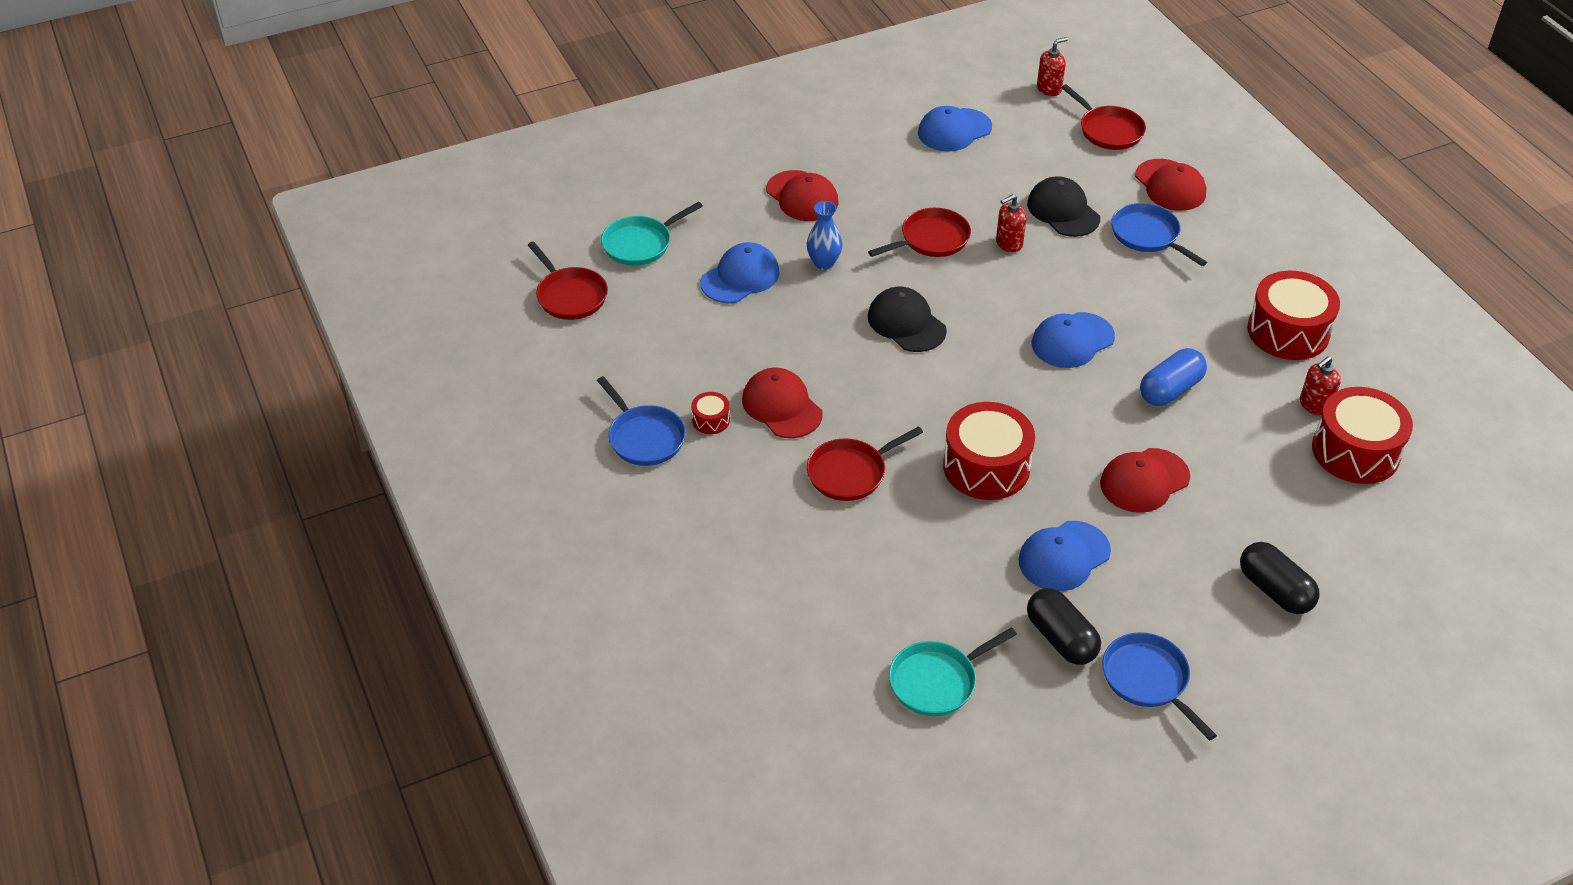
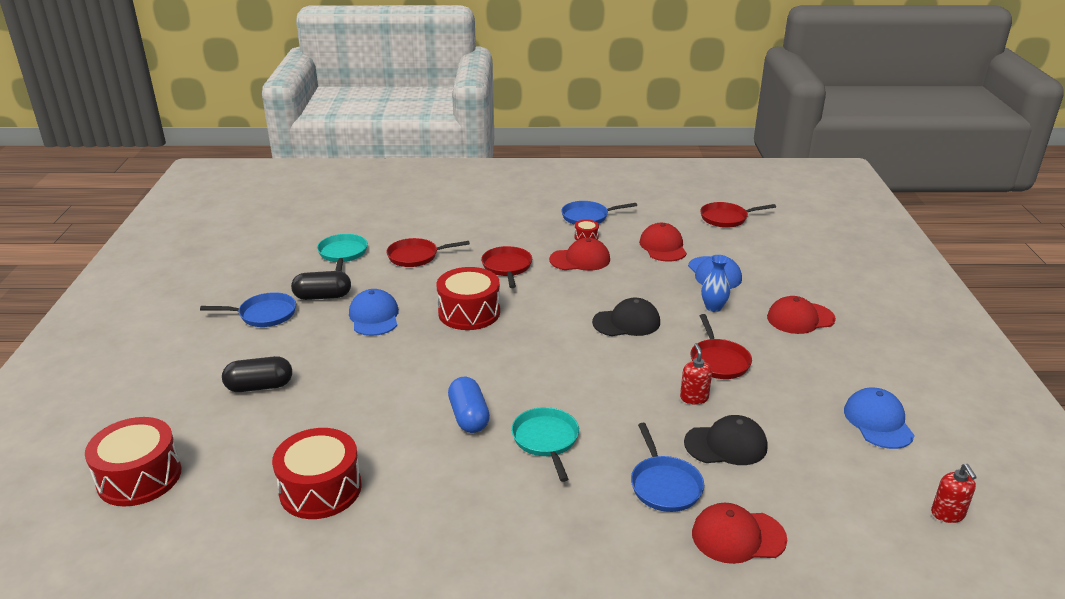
camera: 115 degrees right, 15 degrees down
turquoise pan [601,202,703,266] -> turquoise pan moved to [511,407,579,482]
blue cap [1032,312,1115,368] -> none
red pan [1061,84,1146,150] -> red pan moved to [386,238,470,267]
red cap [1100,448,1190,513] -> red cap moved to [639,223,687,261]
blue pan [1111,203,1207,266] -> blue pan turned 90 degrees clockwise [631,423,704,512]
red drum [1247,271,1340,360] -> red drum moved to [85,417,182,506]
red soap dispenser [1300,356,1341,416] -> none

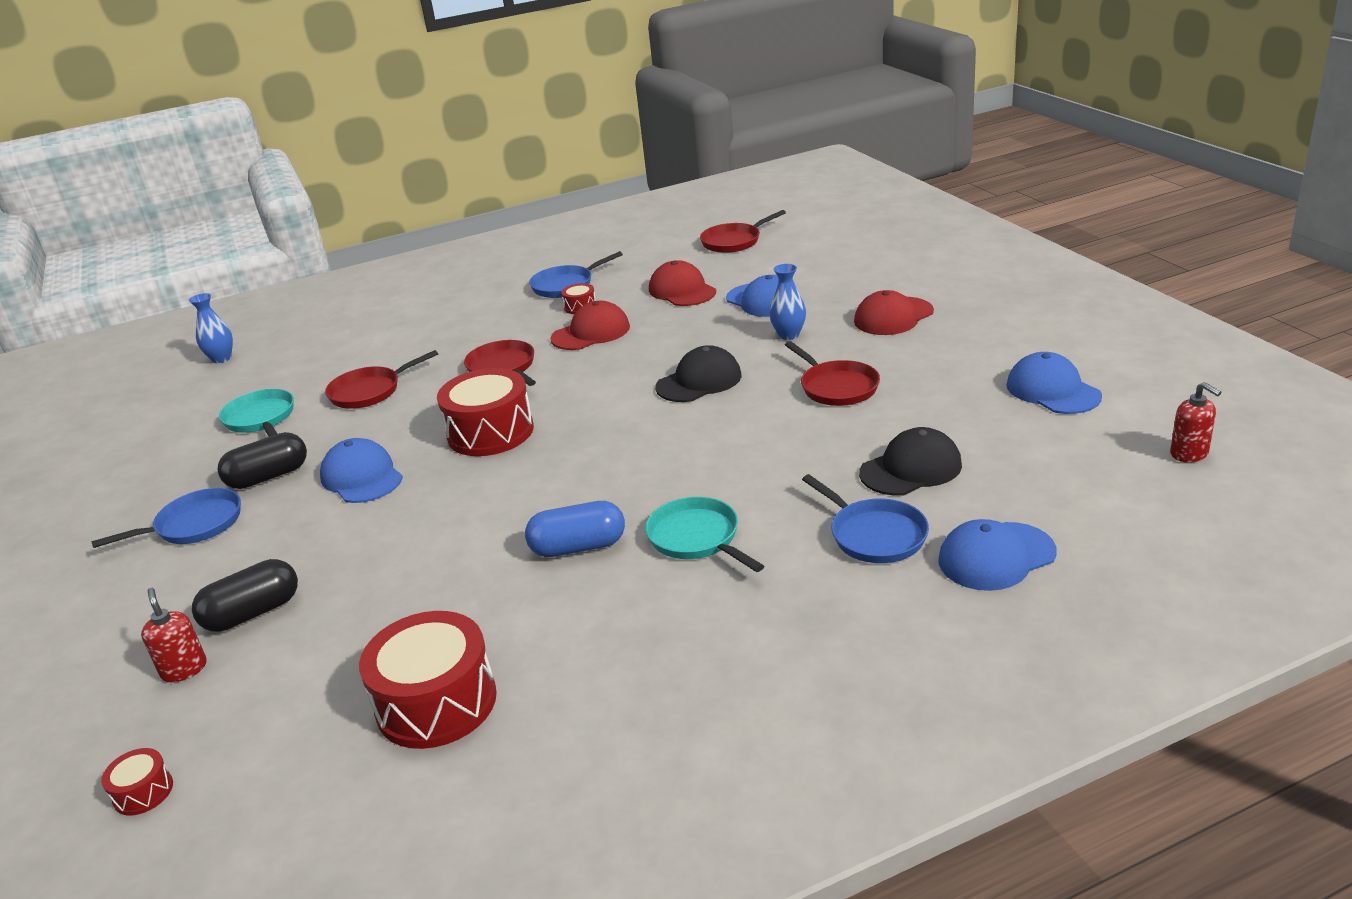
camera: 20 degrees left, 0 degrees up
red drum [85,417,182,506] -> red drum [101,748,173,815], size x0.45
blue capsule [448,377,490,433] -> blue capsule turned 60 degrees counterclockwise [525,501,625,557]
red soap dispenser [680,343,712,405] -> red soap dispenser moved to [141,588,207,682]
red cap [692,502,787,564] -> blue cap [938,519,1057,591]
none -> blue vase [189,293,233,363]

